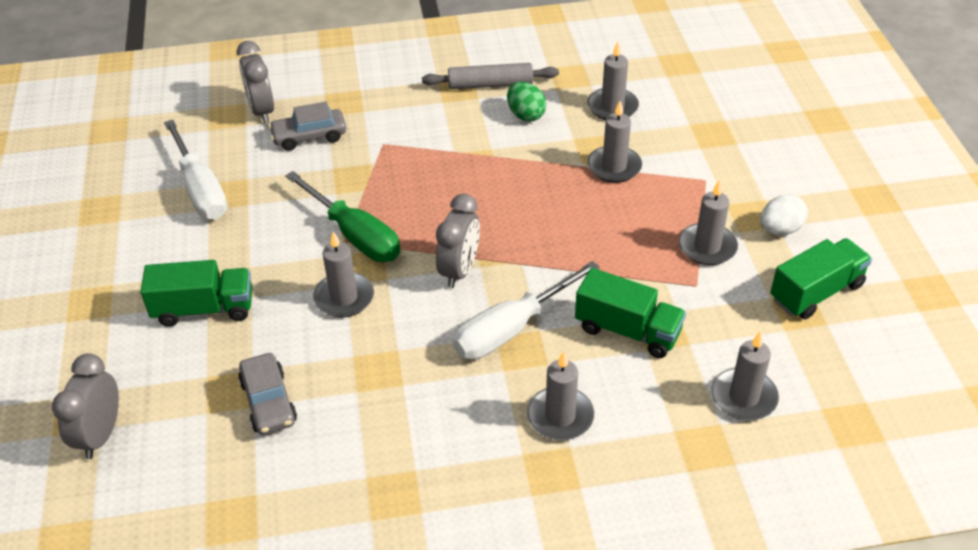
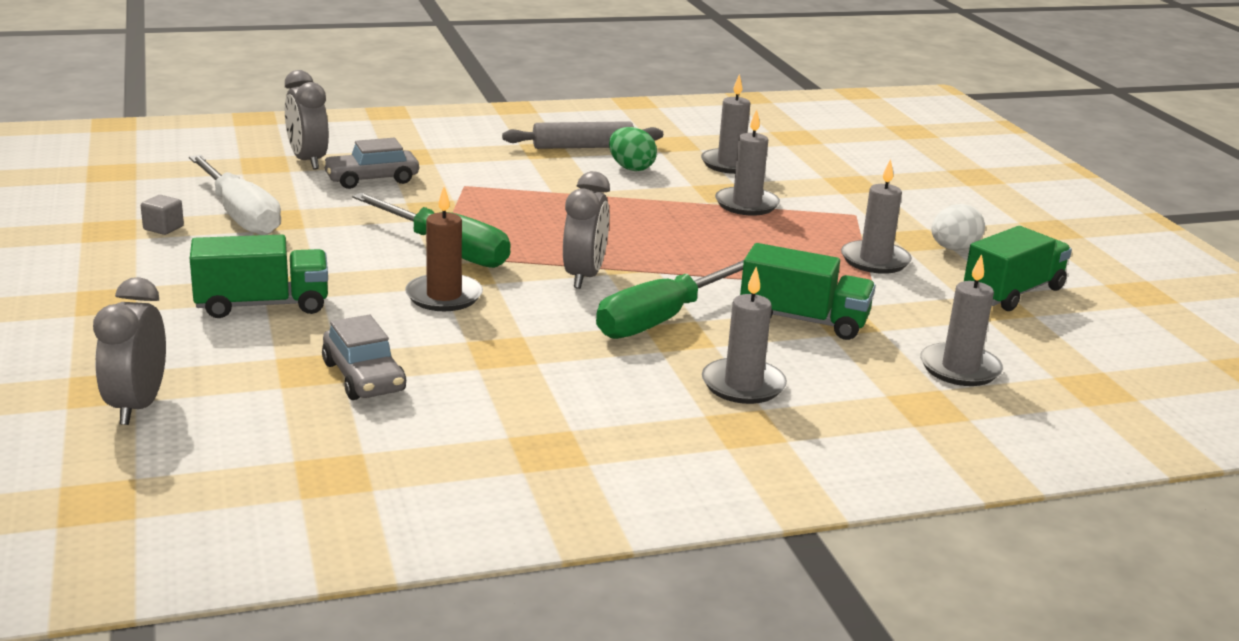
camera: 10 degrees left, 20 degrees down
grey candle [313,231,374,318] -> brown candle [405,186,483,311]
white screwdriver [453,261,600,360] -> green screwdriver [596,260,744,339]
none -> grey cube [141,195,184,235]

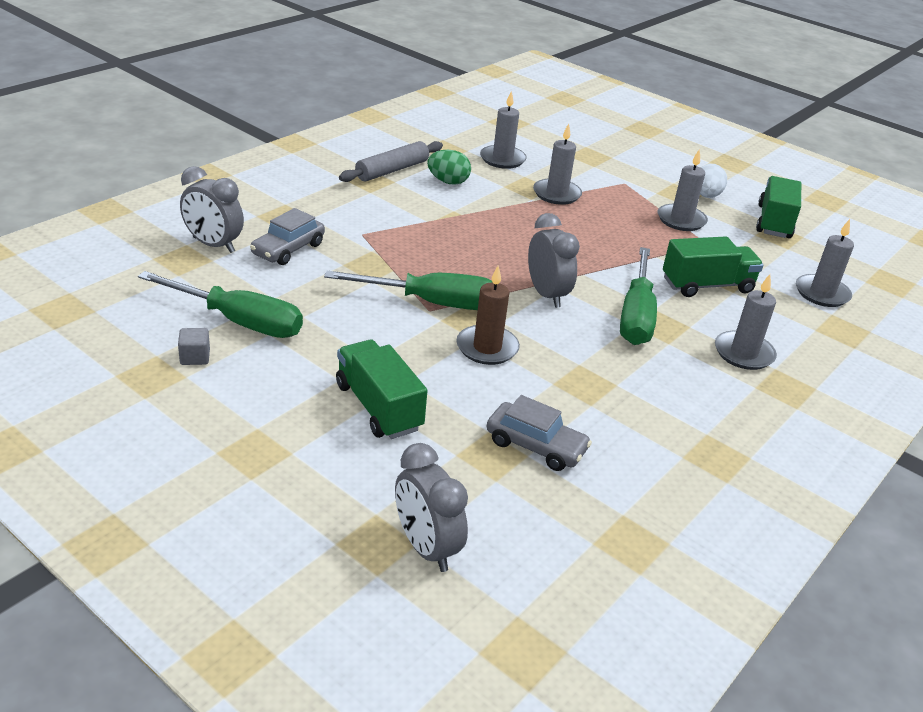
camera: 35 degrees left, 10 degrees up
white screwdriver [189,155,281,235] -> green screwdriver [138,271,303,338]
green truck [190,235,328,318] -> green truck turned 75 degrees counterclockwise [336,340,428,439]

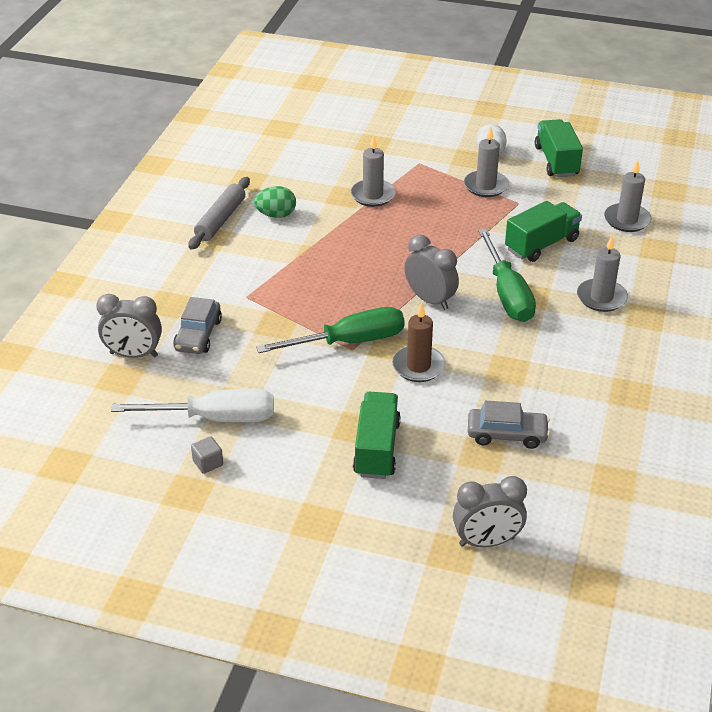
camera: 20 degrees left, 5 degrees up
green screwdriver [138,271,303,338] -> white screwdriver [111,389,274,422]
green truck [336,340,428,439] -> green truck turned 60 degrees clockwise [353,392,401,479]
grey clock [395,443,468,572] -> grey clock turned 45 degrees counterclockwise [453,476,527,547]
grey candle [480,91,527,169] -> none

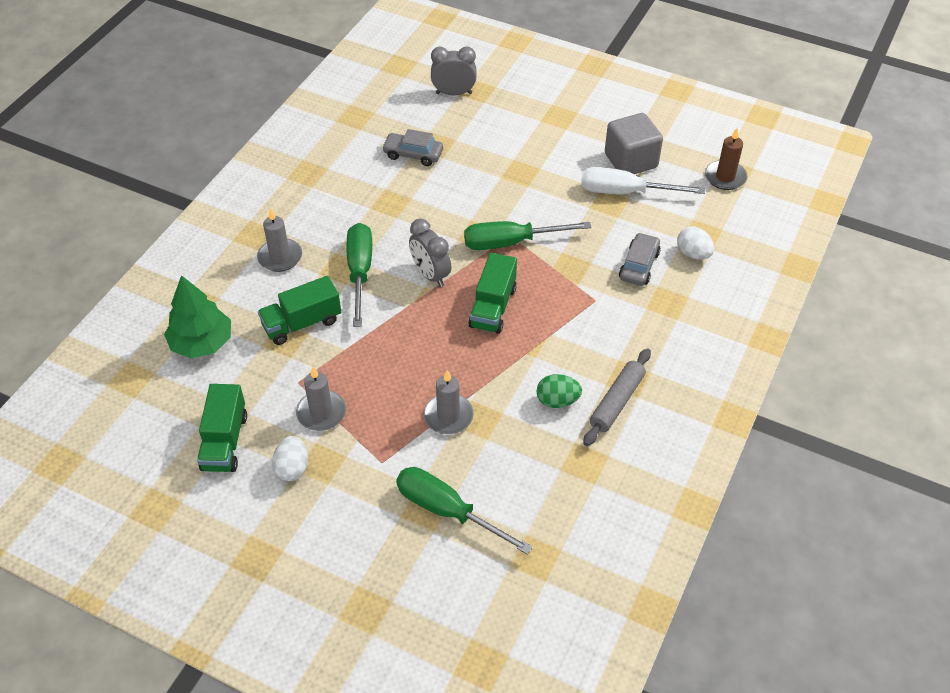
camera: 170 degrees left, 10 degrees up
grey clock [96,294,162,358] -> white egg [677,227,714,260]
grey cube [191,436,223,474] -> grey cube [605,113,663,174], size x2.45
green truck [353,392,401,479] -> green truck moved to [468,253,517,334]
brown candle [392,303,446,382] -> brown candle moved to [705,128,747,190]
grey candle [604,160,651,232] -> green tree [164,275,231,358]
none -> green screwdriver [396,467,533,555]

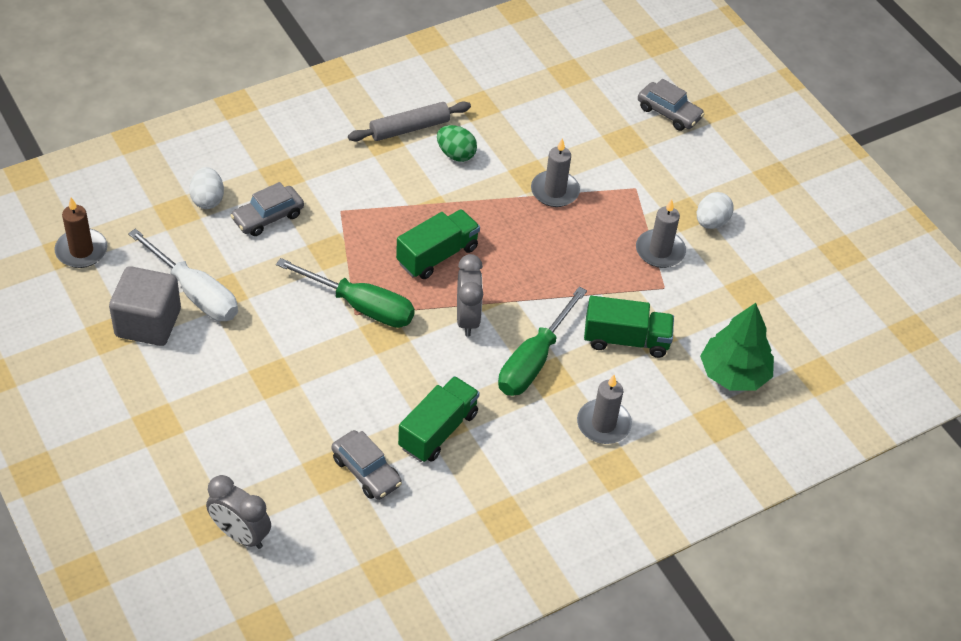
camera: 150 degrees left, 0 degrees up
green truck [197,384,247,472] -> green truck moved to [398,376,480,462]
green screwdriver [396,467,533,555] -> none
none -> grey car [638,79,704,131]

